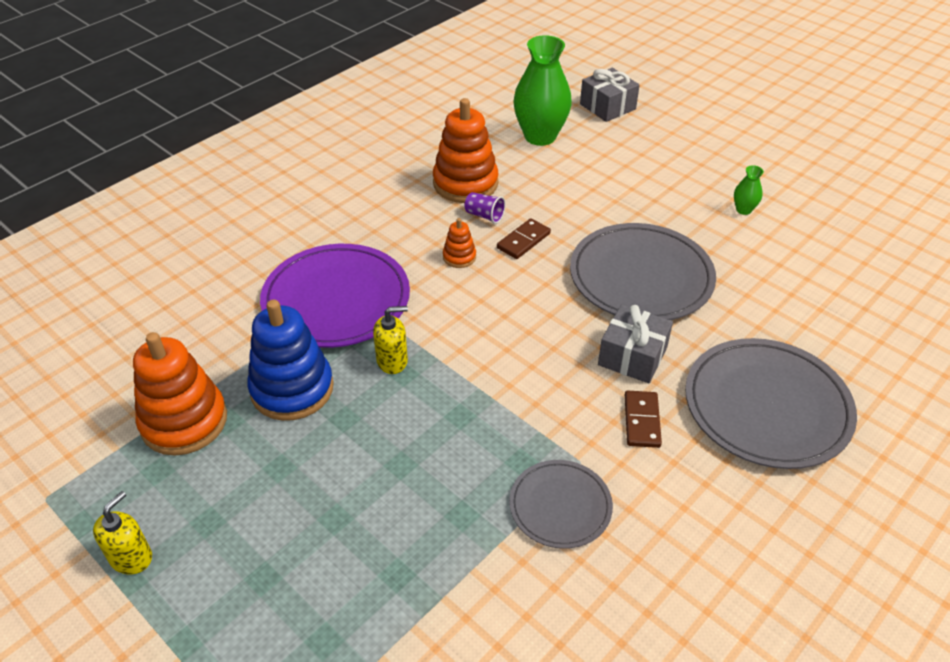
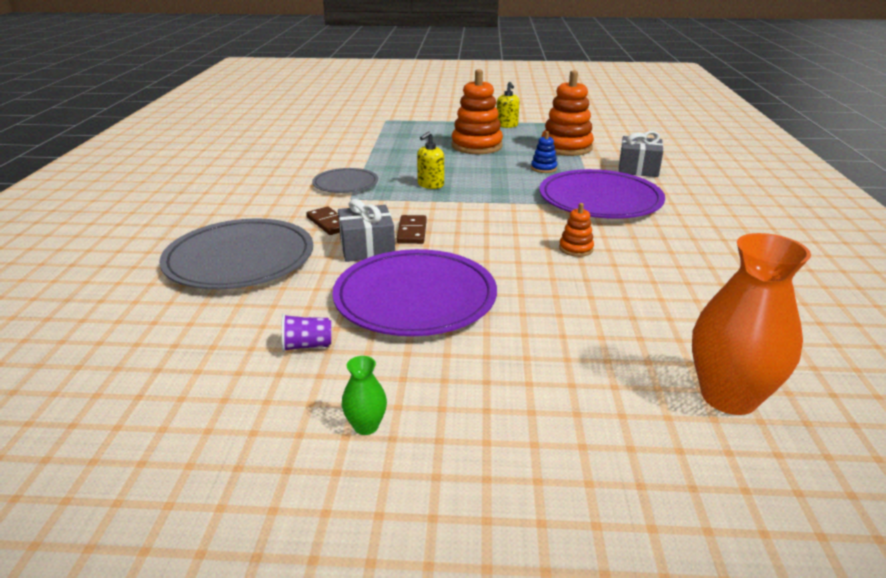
camera: 140 degrees right, 15 degrees down
blue stacking toy [247,300,334,421] -> blue stacking toy [531,131,557,173], size x0.47
yellow soap dispenser [373,306,408,374] -> yellow soap dispenser moved to [417,132,444,189]
orange stacking toy [433,98,498,203] -> orange stacking toy moved to [452,69,503,154]
purple cup [465,192,506,224] -> purple cup moved to [281,314,331,352]
brown domino [497,218,551,259] -> brown domino moved to [397,215,427,244]
green vase [513,35,572,146] -> orange vase [692,233,811,415]
grey plate [570,223,716,320] -> purple plate [332,249,497,336]
grey gift [580,68,640,122] -> grey gift moved to [618,131,663,177]

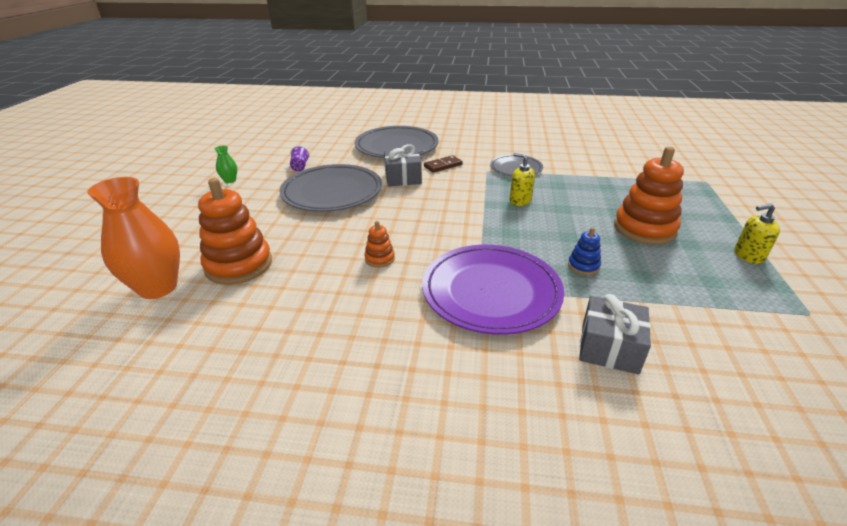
camera: 95 degrees right, 5 degrees up
purple plate [332,249,497,336] -> grey plate [279,164,382,212]
brown domino [397,215,427,244] -> none
orange stacking toy [541,70,594,156] -> orange stacking toy moved to [198,178,272,285]

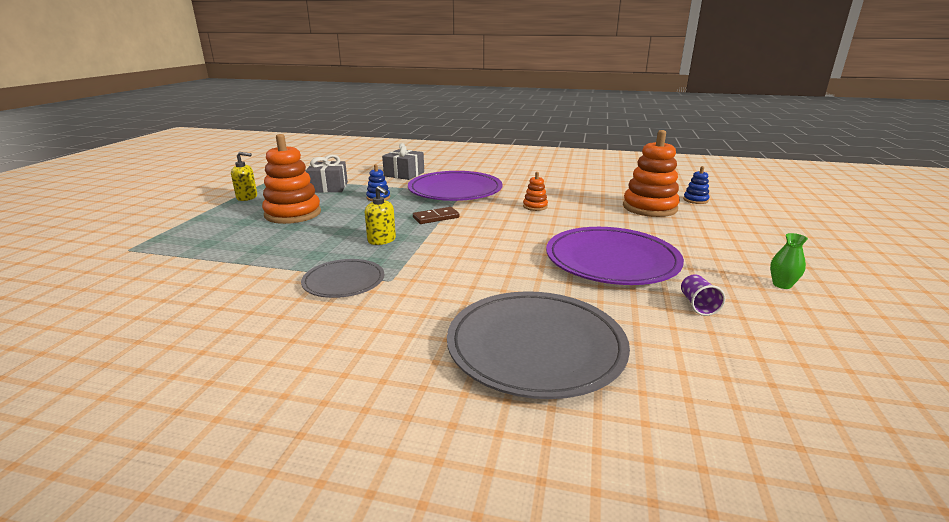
camera: 175 degrees left, 10 degrees down
orange vase [87,177,180,299] -> blue stacking toy [683,166,710,204]
grey plate [279,164,382,212] -> purple plate [546,227,684,285]
grey gift [384,144,422,186] -> grey gift moved to [306,155,348,193]
brown domino [424,155,463,173] -> brown domino moved to [413,207,460,224]

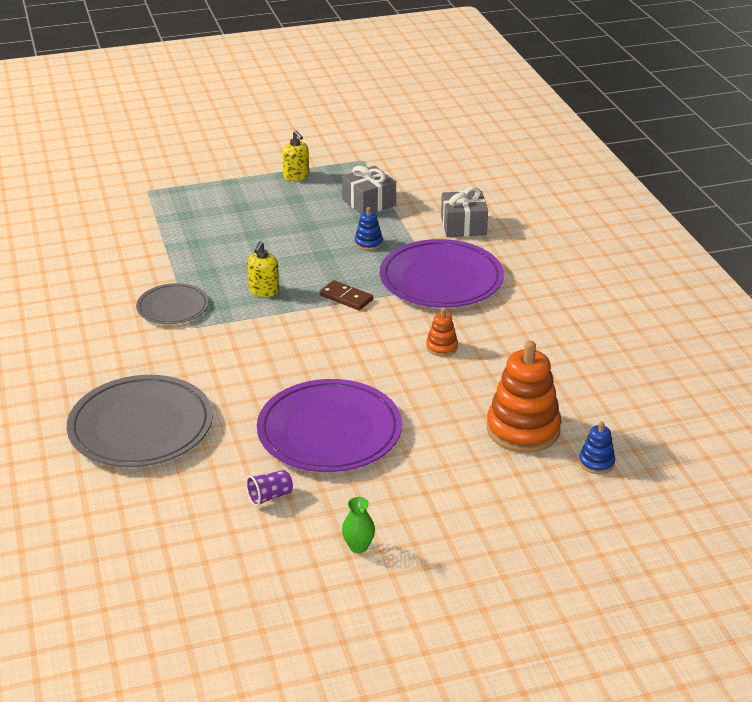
camera: 60 degrees right, 10 degrees up
orange stacking toy [262,134,321,224] -> none

